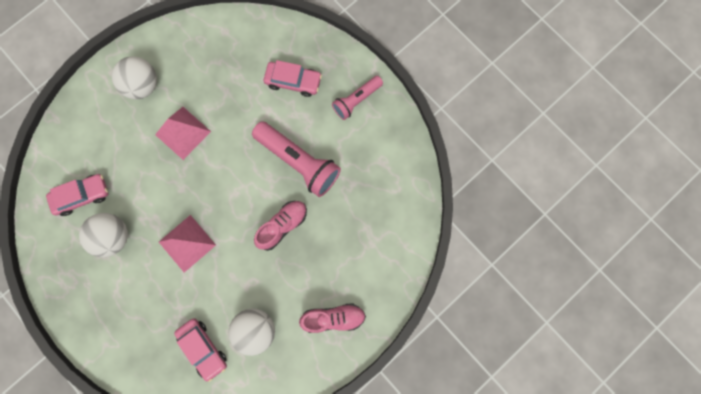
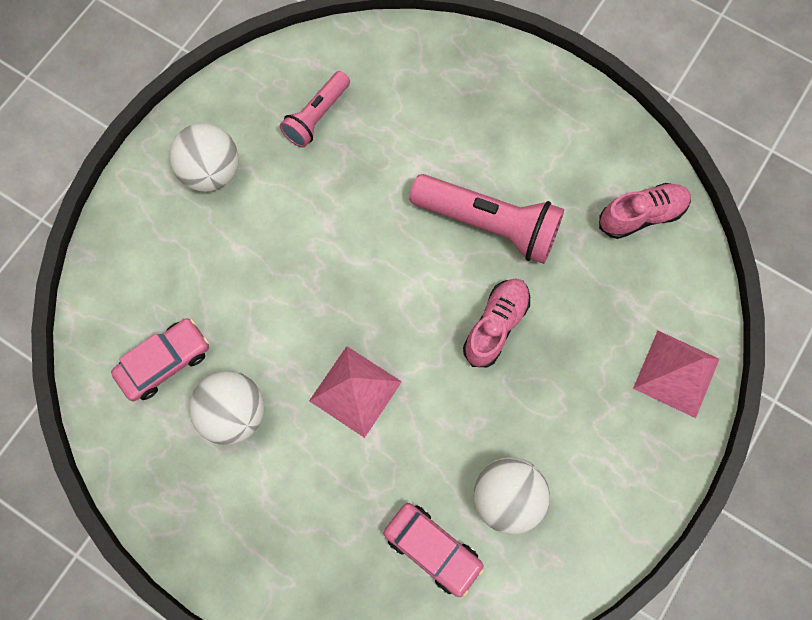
camera: 15 degrees left, 5 degrees down
pink pyramid [155,107,211,160] -> pink pyramid moved to [633,331,719,418]
pink car [264,60,322,97] -> none
pink shoe [299,303,366,333] -> pink shoe moved to [599,183,691,239]
pink flashlight [332,76,383,120] -> pink flashlight moved to [280,71,350,148]

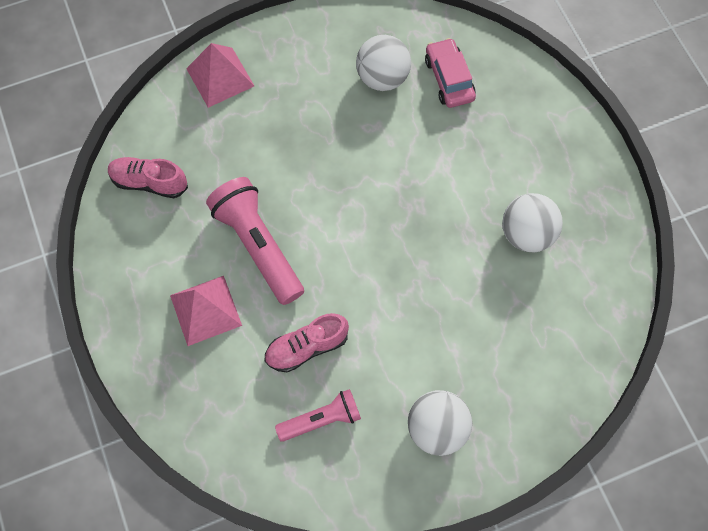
camera: 145 degrees left, 5 degrees down
pink car [111,318,209,401] -> none
pink pyramid [309,346,402,438] -> pink pyramid moved to [170,276,242,346]
pink shoe [463,278,530,367] -> pink shoe moved to [265,313,349,372]

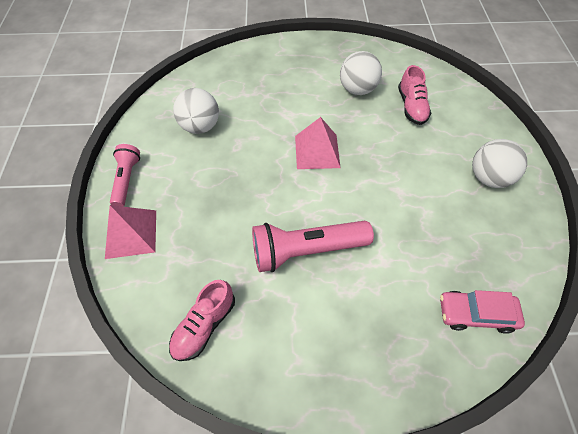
camera: 70 degrees left, 10 degrees down
pink pyramid [170,276,242,346] -> pink pyramid moved to [295,117,341,169]
pink shoe [265,313,349,372] -> pink shoe moved to [398,65,431,125]
pink flashlight [275,389,361,442] -> pink flashlight moved to [110,144,140,207]
pink car [425,38,476,108] -> pink car moved to [440,290,525,334]

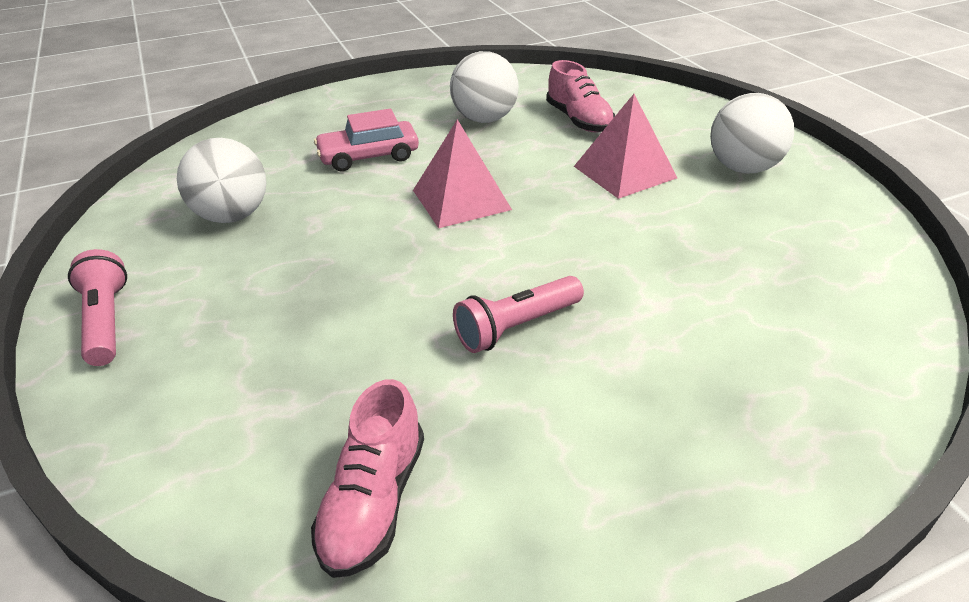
camera: 20 degrees left, 20 degrees down
pink pyramid [105,205,156,259] -> pink pyramid moved to [574,94,677,199]
pink flashlight [252,221,374,272] -> pink flashlight [453,276,584,353], size x0.60
pink car [440,290,525,334] -> pink car moved to [314,109,419,171]

